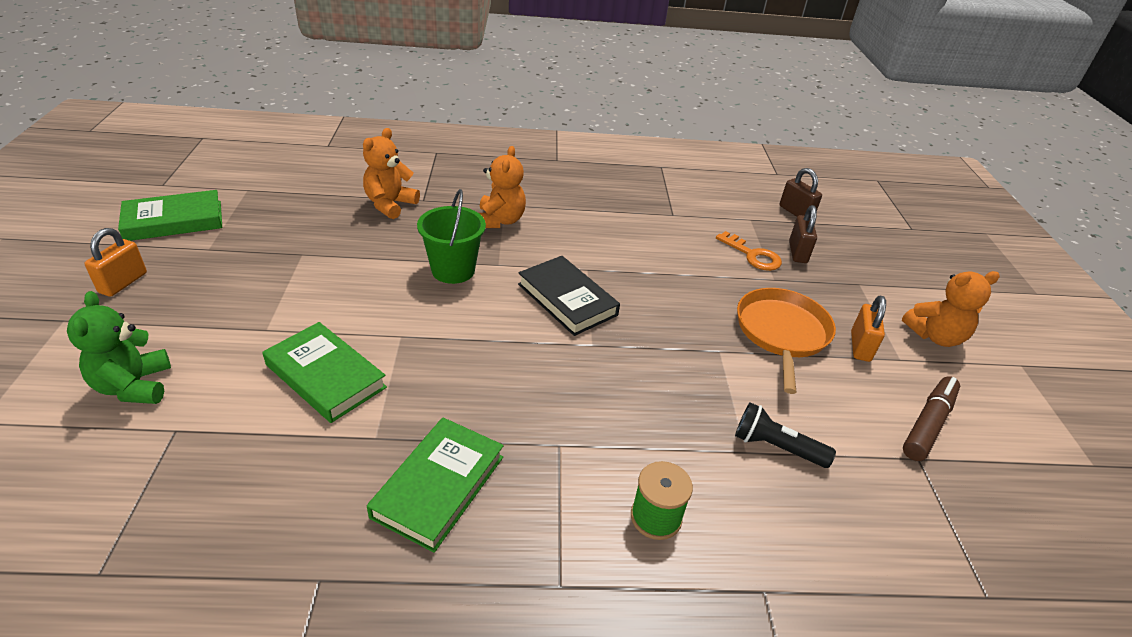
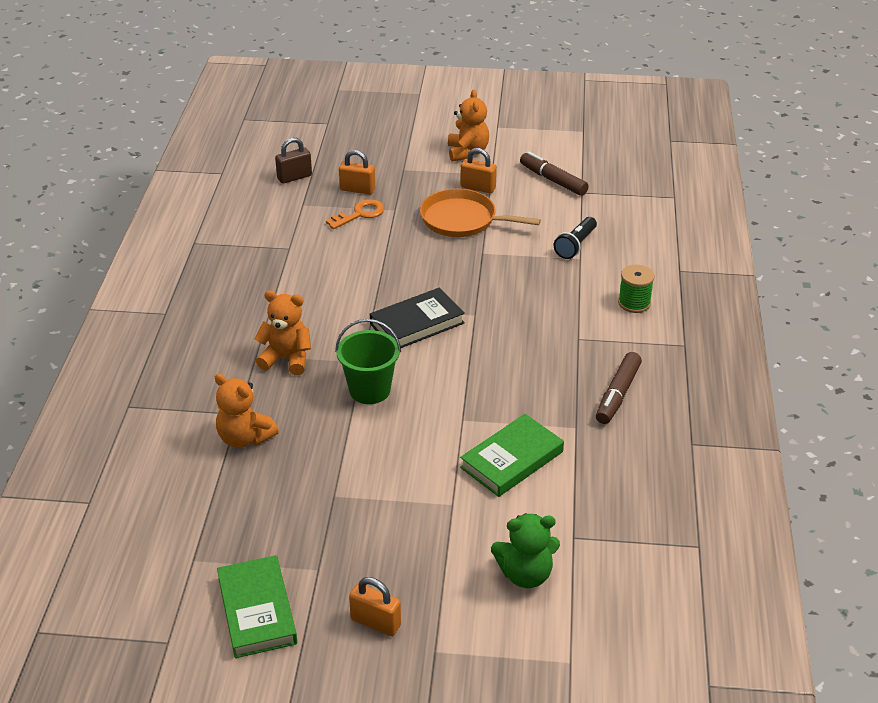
camera: 80 degrees left, 0 degrees up
green book [367,418,504,553] -> brown marker [596,352,642,424]
brown padlock [789,205,817,263] -> orange padlock [339,150,375,195]

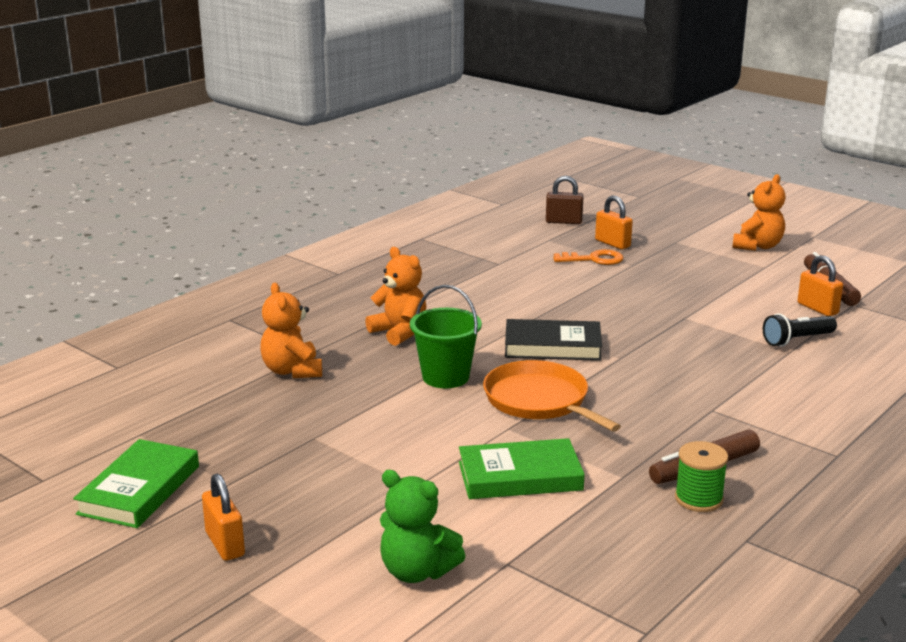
camera: 35 degrees right, 15 degrees down
orange pan [420,189,541,237] -> orange pan moved to [483,360,621,432]
orange padlock [461,148,497,193] -> orange padlock moved to [797,255,843,316]
green spool [618,265,655,313] -> green spool moved to [675,441,728,512]

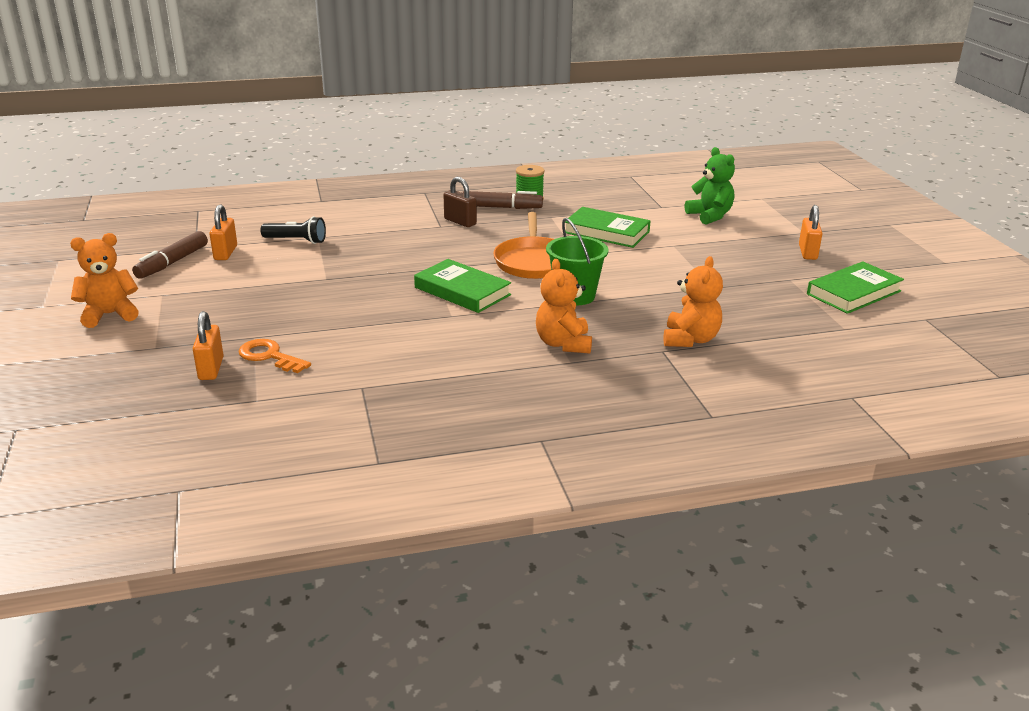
camera: 145 degrees left, 5 degrees up
black book [505,319,602,361] -> green book [414,259,511,313]
brown padlock [546,176,583,224] -> brown padlock moved to [444,177,477,227]

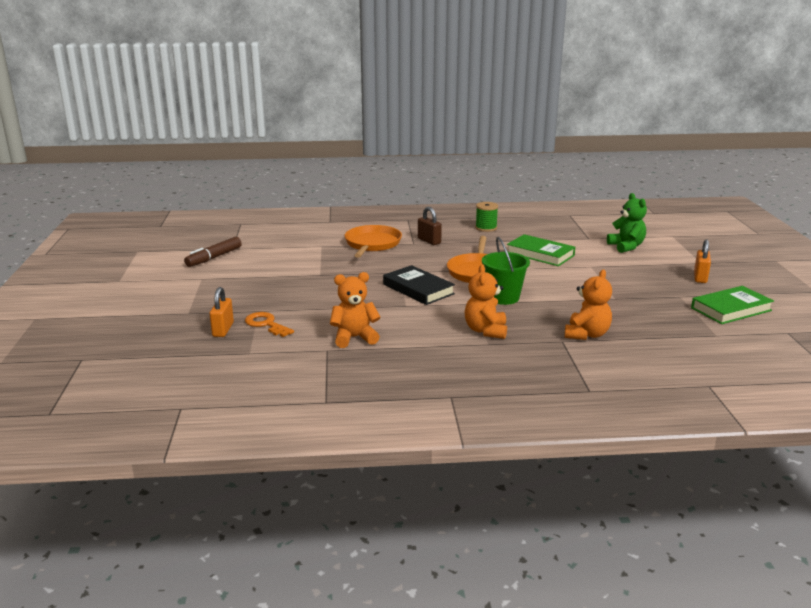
camera: 10 degrees right, 5 degrees down
orange teddy bear [70,233,139,328] -> orange teddy bear moved to [330,272,381,348]
orange padlock [209,204,237,260] -> none
black flashlight [260,216,326,244] -> none
green book [414,259,511,313] -> black book [383,265,455,305]
brown marker [462,191,543,209] -> none
none -> orange pan [345,225,402,258]

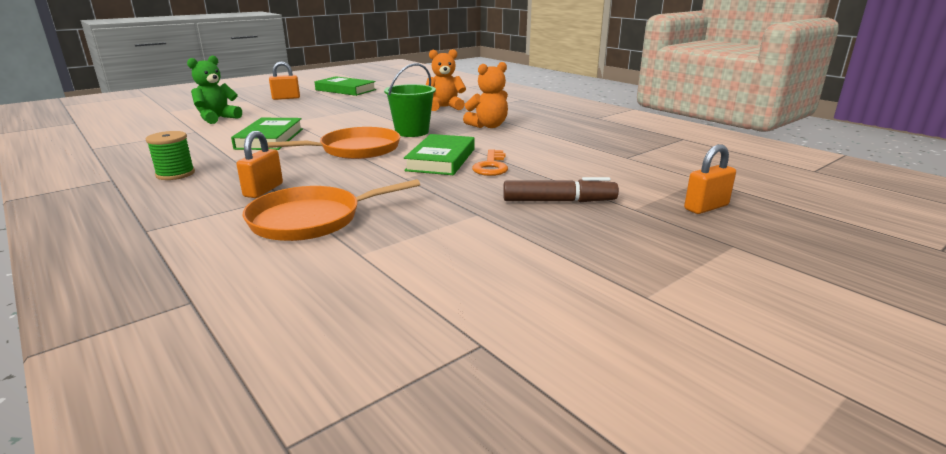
camera: 125 degrees left, 0 degrees up
brown marker [184,237,242,267] -> brown marker moved to [503,177,619,202]
orange key [245,312,294,337] -> orange key moved to [472,149,508,176]
orange teddy bear [330,272,381,348] -> none
black book [383,265,455,305] -> green book [404,134,475,175]
brown padlock [418,207,442,245] -> orange padlock [237,131,283,198]

